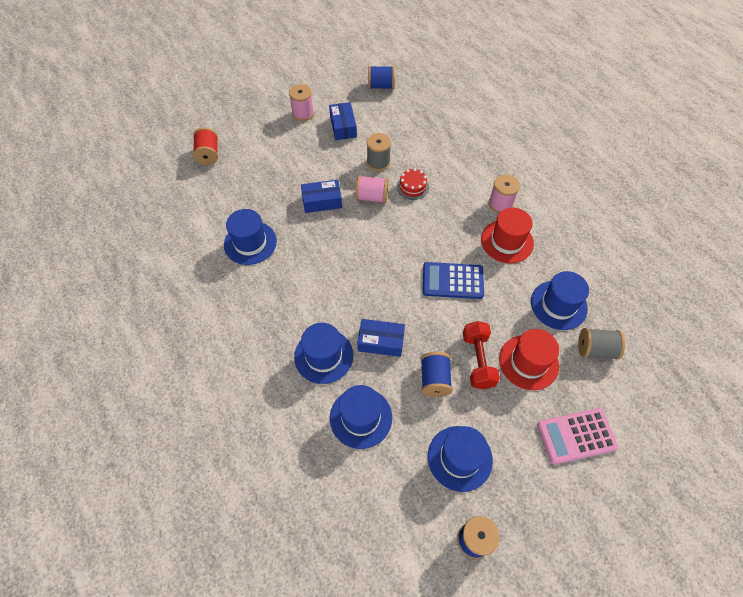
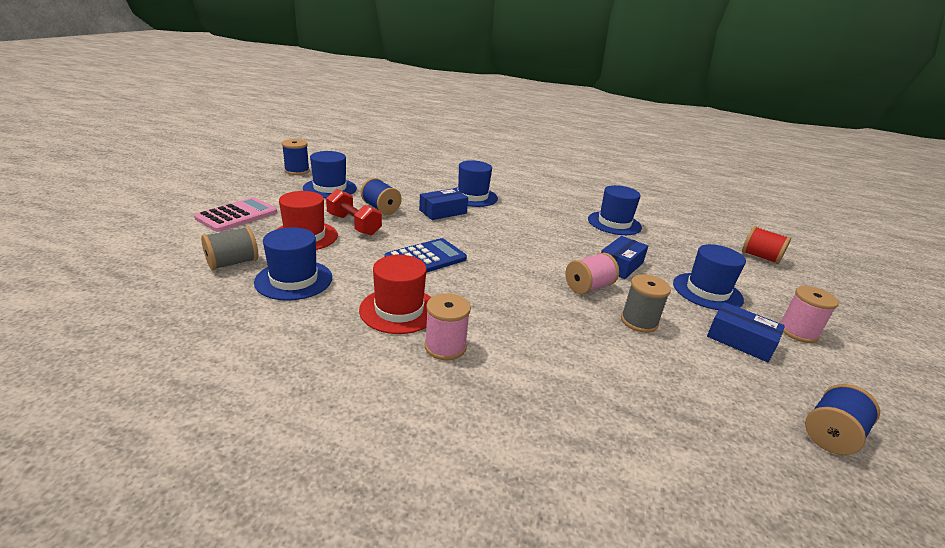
camera: 135 degrees right, 30 degrees down
blue hat [330,385,392,449] -> blue hat moved to [673,244,746,310]
red cake [397,168,429,200] -> none

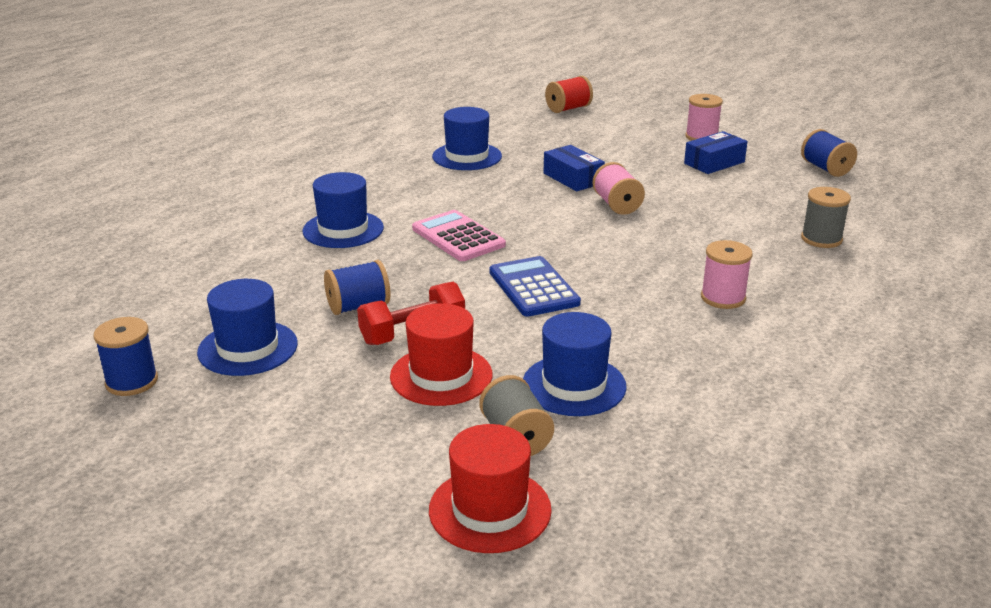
camera: 70 degrees left, 0 degrees up
pink calculator [194,197,277,232] -> pink calculator moved to [412,210,506,261]
red hat [359,255,431,334] -> red hat moved to [429,424,552,553]
blue box [419,188,468,220] -> none
grey spool [621,274,671,333] -> grey spool moved to [801,187,851,248]
blue hat [673,244,746,310] -> none

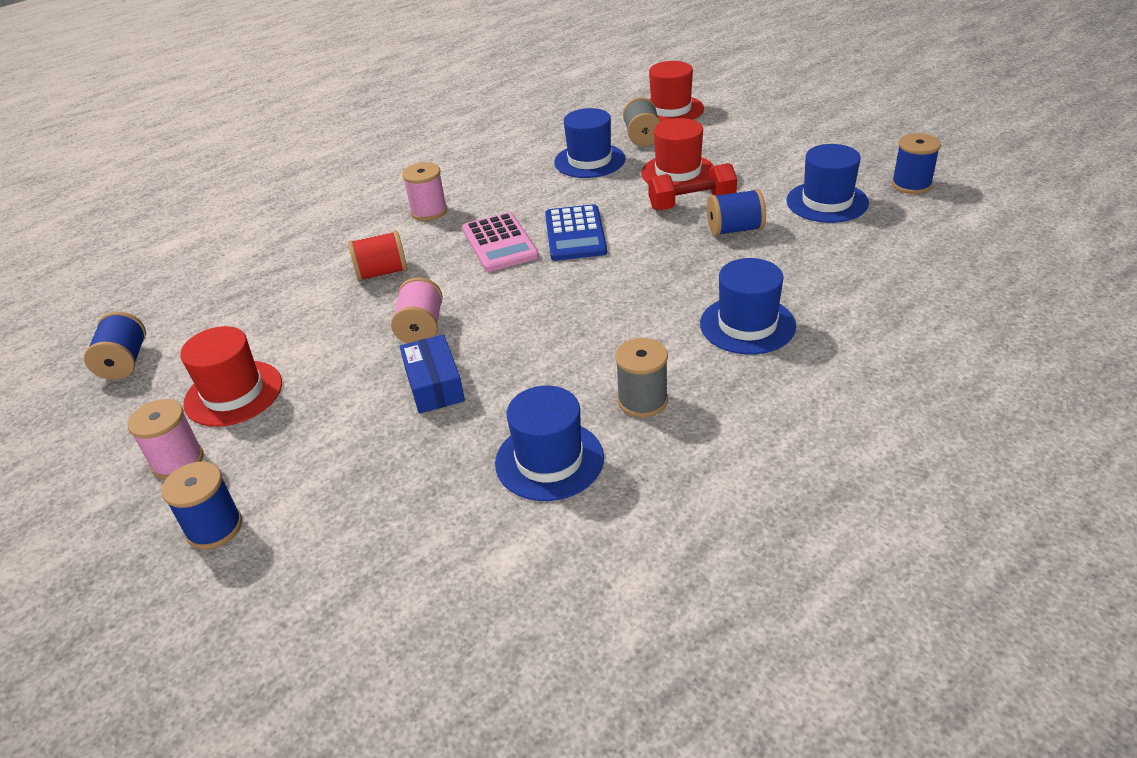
camera: 160 degrees left, 10 degrees up
pink calculator [412,210,506,261] -> pink calculator moved to [462,212,539,272]
red spool [545,76,593,113] -> red spool moved to [348,231,407,282]
blue box [684,131,748,174] -> red hat [180,326,282,427]
grey spool [801,187,851,248] -> grey spool moved to [615,338,668,417]
none -> blue spool [161,461,242,549]

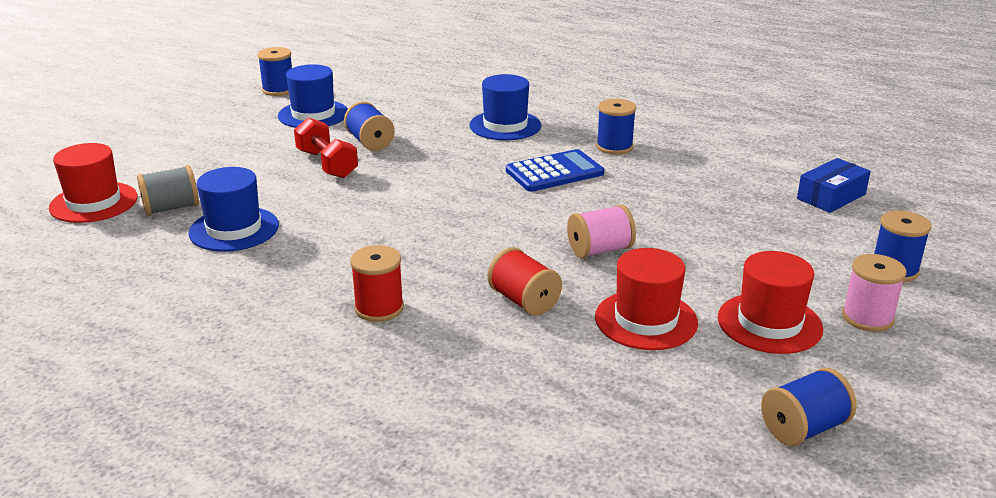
camera: 115 degrees left, 10 degrees down
blue box [400,334,465,413] -> blue box moved to [797,158,871,213]
pink spool [402,162,447,221] -> red spool [350,245,404,322]
pink calculator [462,212,539,272] -> none
blue hat [495,386,604,501] -> none
blue calculator [545,204,607,261] -> blue calculator moved to [506,149,604,192]
grey spool [615,338,668,417] -> blue spool [596,99,636,154]
red hat [641,118,714,185] -> red hat moved to [595,248,698,350]

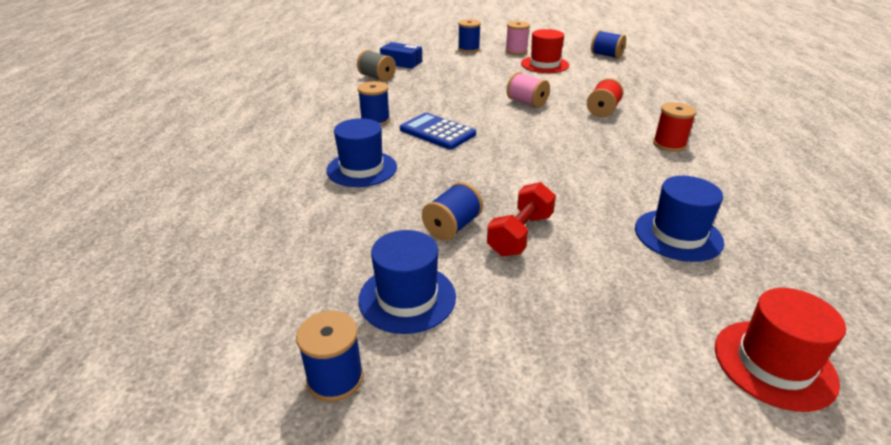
camera: 115 degrees left, 5 degrees up
grey spool [137,165,199,216] -> grey spool moved to [357,50,396,82]
red hat [595,248,698,350] -> none

